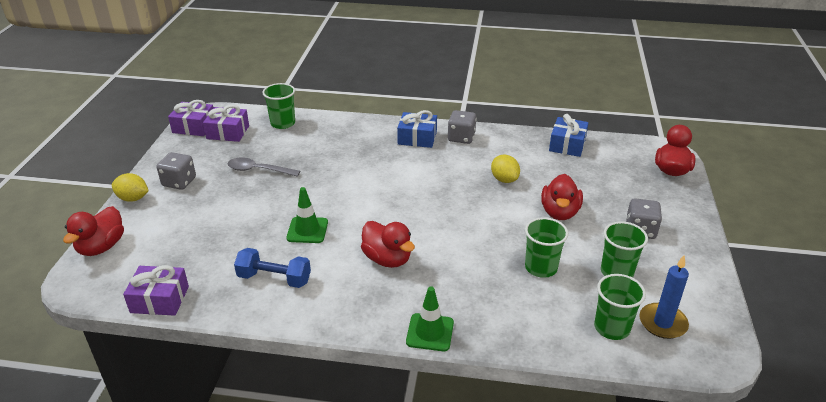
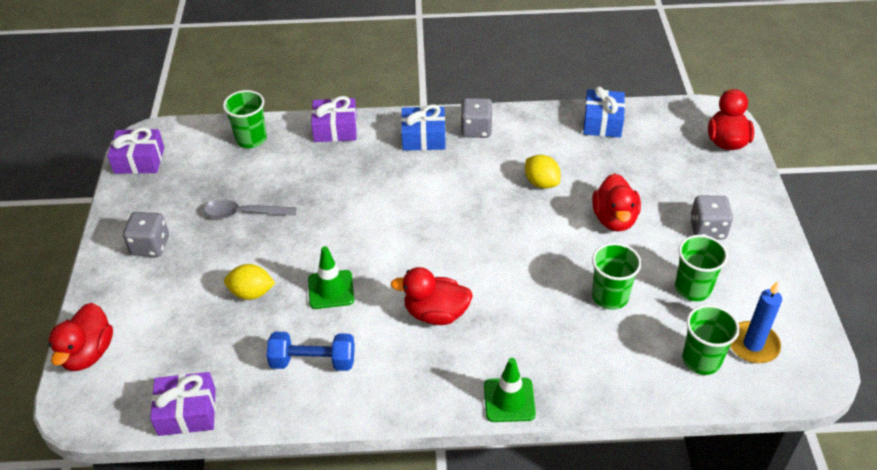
camera: 10 degrees left, 10 degrees up
yellow lemon [112,173,149,202] -> yellow lemon moved to [224,264,275,300]
purple gift [203,105,249,142] -> purple gift moved to [311,96,357,142]
red duck [361,221,415,268] -> red duck turned 150 degrees clockwise [391,267,473,325]

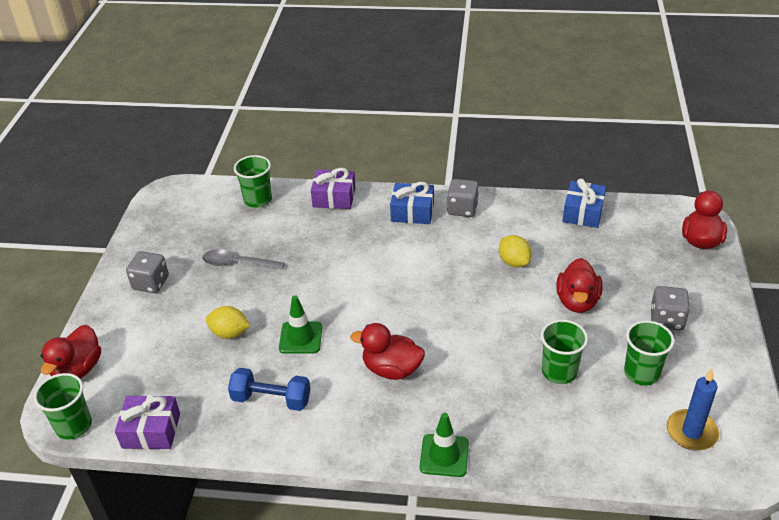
camera: 10 degrees right, 5 degrees down
purple gift [107,127,164,174] -> none
green cup [682,305,740,375] -> green cup moved to [34,373,92,439]

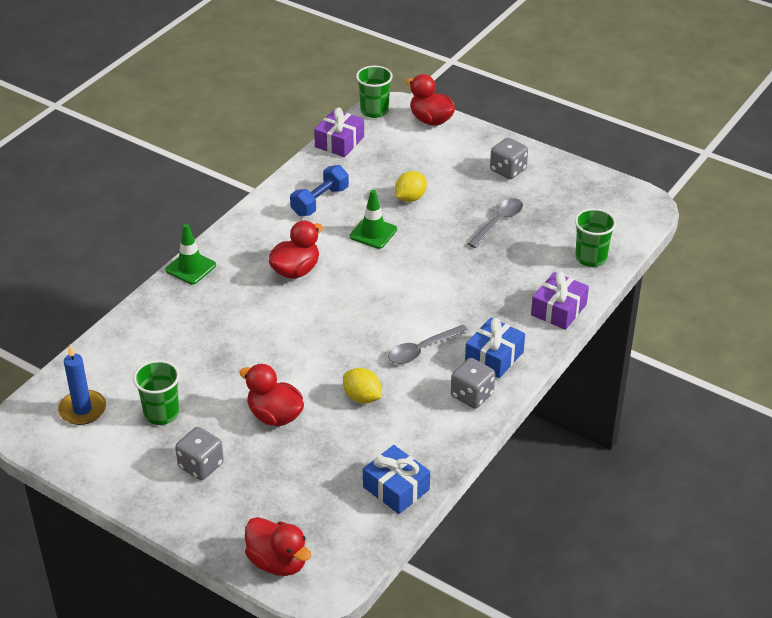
camera: 115 degrees right, 0 degrees up
yellow lemon [499,235,531,267] -> yellow lemon turned 45 degrees clockwise [343,368,381,404]
green cup [541,320,588,384] -> none
none -> grey spoon [388,325,469,364]

